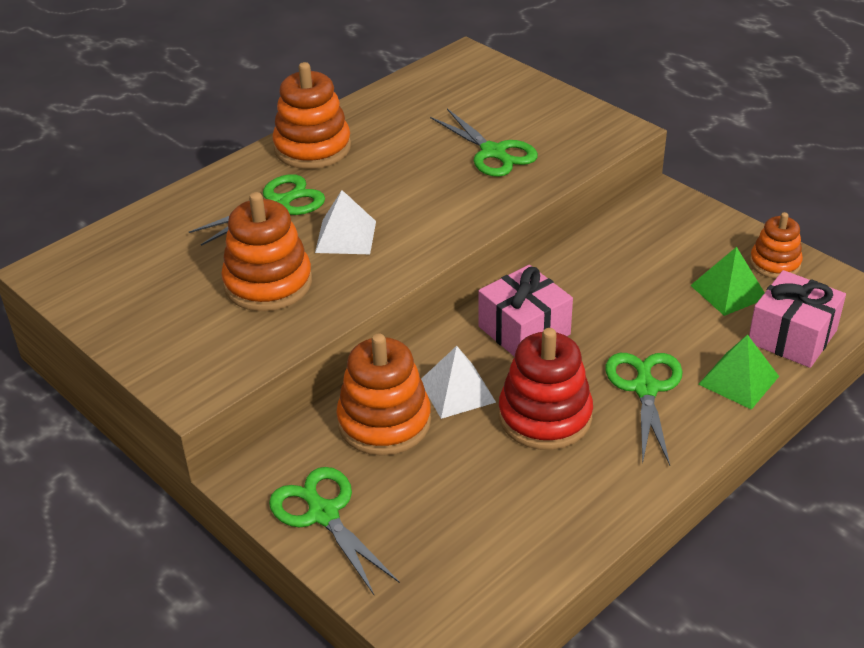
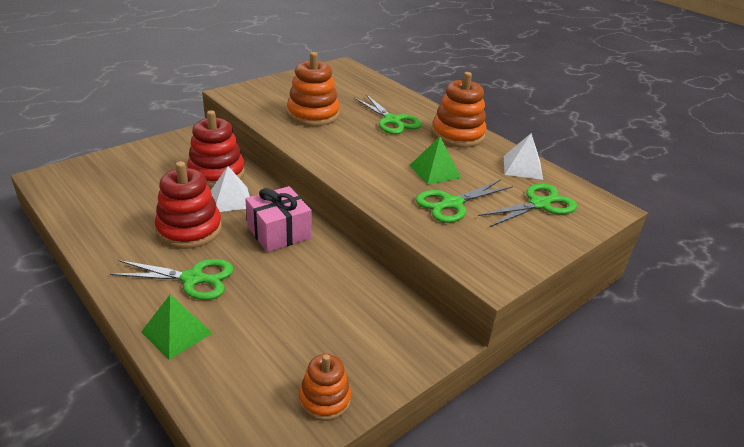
camera: 90 degrees right, 5 degrees down
green scissors [269,467,400,595] -> green scissors moved to [478,183,577,227]
white pyramid [315,190,376,254] -> white pyramid moved to [504,133,543,180]
orange stacking toy [336,334,431,456] -> red stacking toy [187,110,245,188]
green pyramid [690,247,765,316] -> green pyramid moved to [409,136,461,185]
pink gift [749,270,846,368] -> none

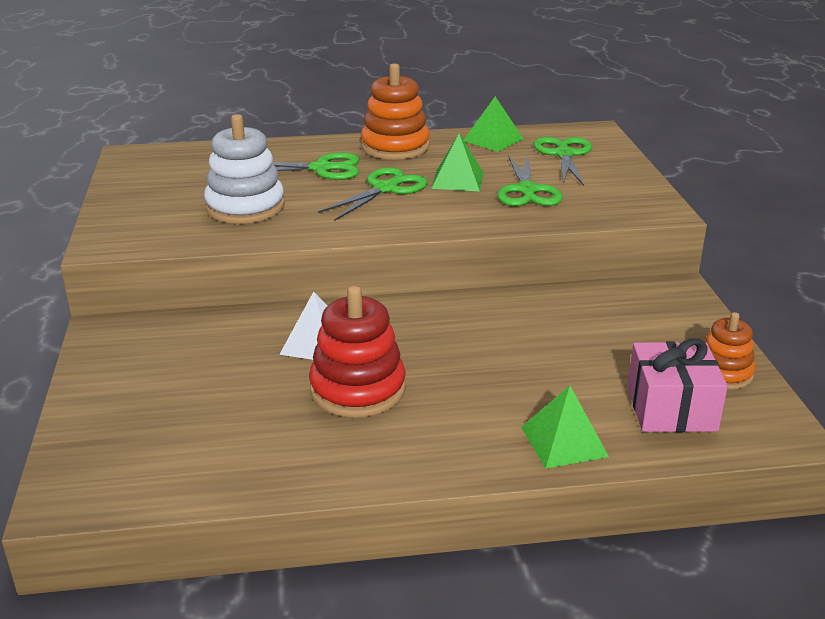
camera: 55 degrees left, 5 degrees down
green scissors [110,259,234,300] -> green scissors moved to [318,167,428,220]
red stacking toy [187,110,245,188] -> none
pink gift [245,186,311,252] -> pink gift moved to [627,339,728,432]
orange stacking toy [287,52,340,126] -> white stacking toy [204,114,285,224]
white pyramid [504,133,543,180] -> green pyramid [464,96,524,152]

